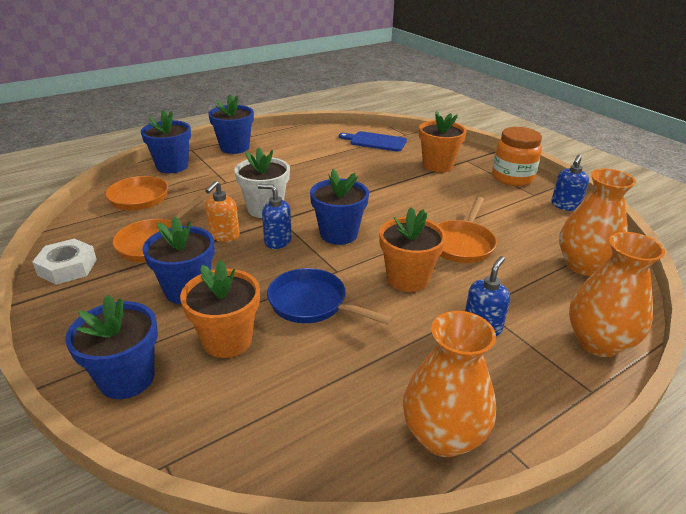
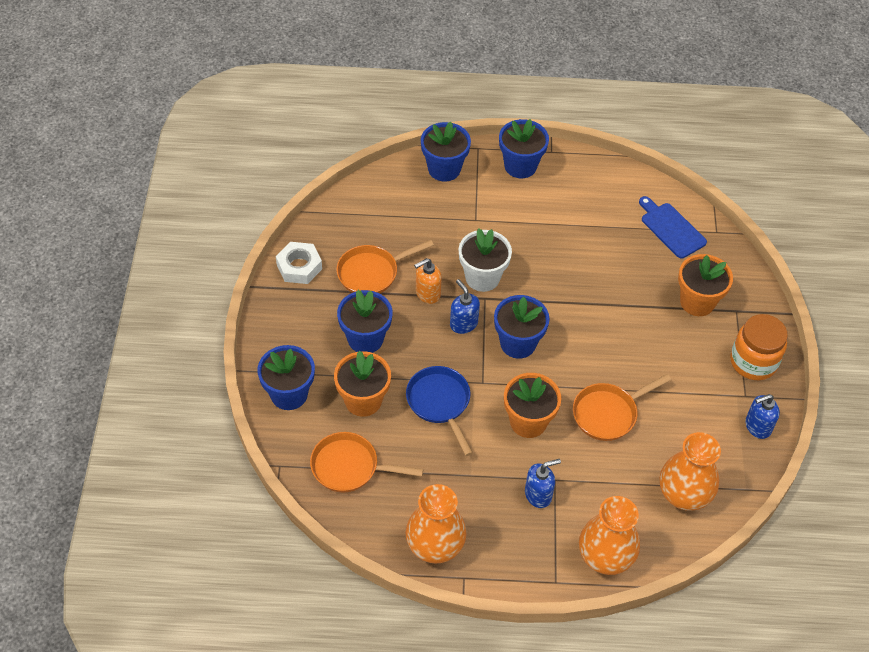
camera: 35 degrees right, 20 degrees up
orange pan [105,171,209,211] -> orange pan moved to [310,432,423,493]

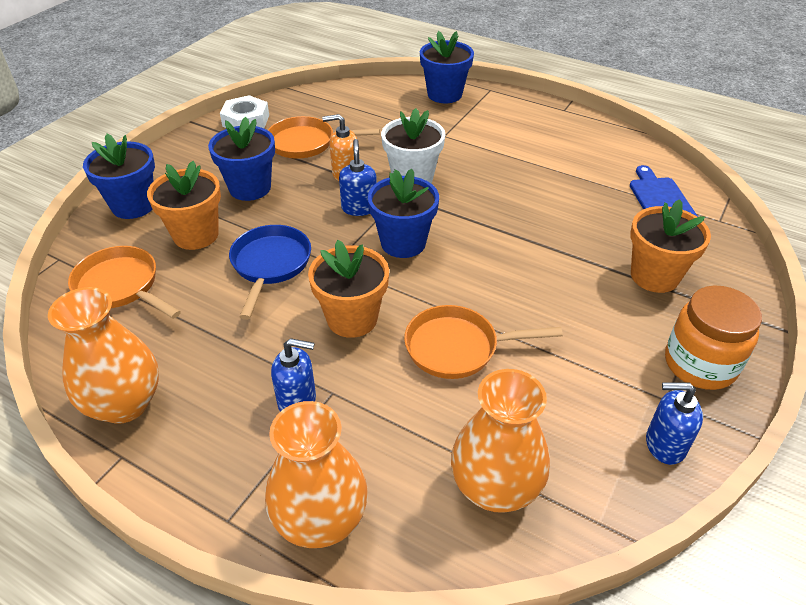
camera: 30 degrees right, 10 degrees down
blue flower pot [499,119,549,178] -> none

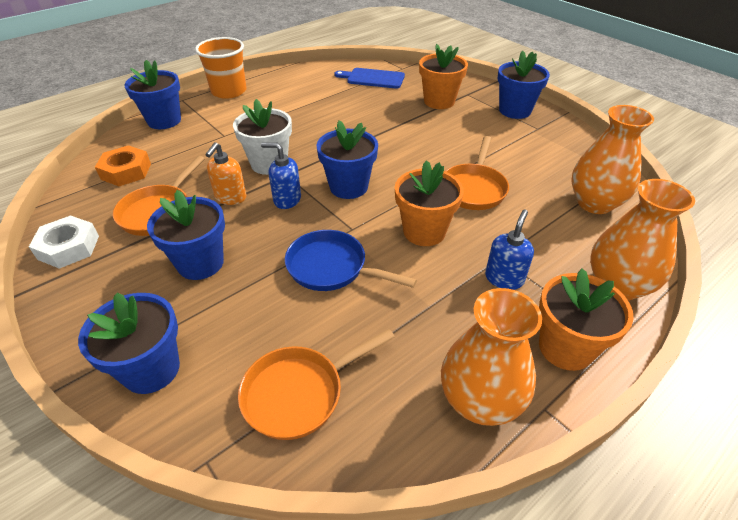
camera: 70 degrees left, 0 degrees up
orange flower pot [147,161,221,250] -> orange flower pot moved to [539,269,634,371]
blue soap dispenser [646,382,703,465] -> none
orange jar [665,286,762,390] -> blue flower pot [497,51,550,119]
none -> orange nut [95,145,151,186]
none -> orange cup [195,37,247,99]

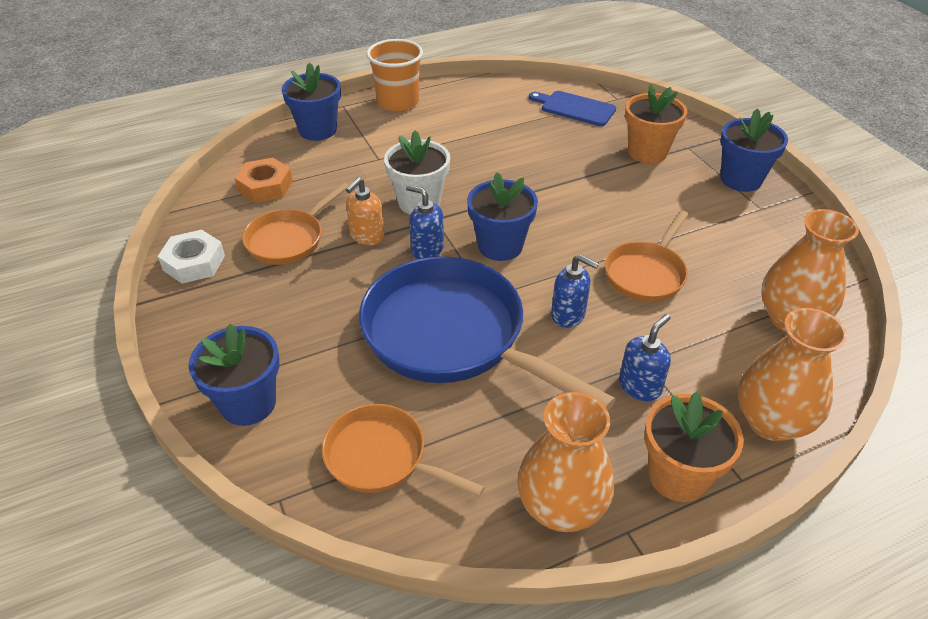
camera: 15 degrees right, 0 degrees up
blue flower pot [147,190,225,280] -> none
orange pan [238,329,395,440] -> orange pan turned 45 degrees clockwise [322,404,485,497]
blue pan [285,230,417,291] -> blue pan [359,256,616,411], size x1.84
orange flower pot [395,160,464,246] -> blue soap dispenser [551,254,599,328]

